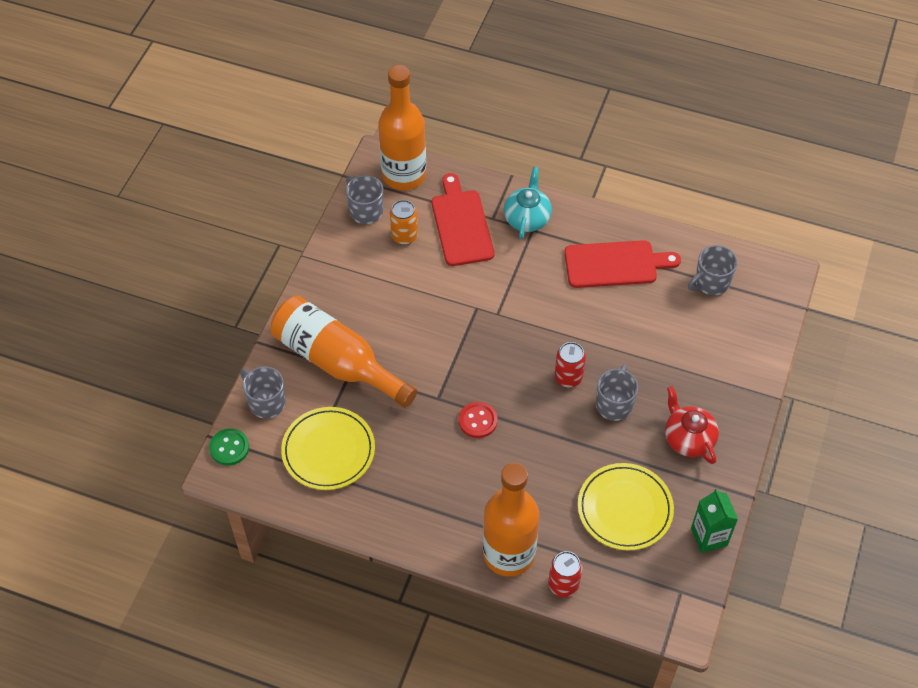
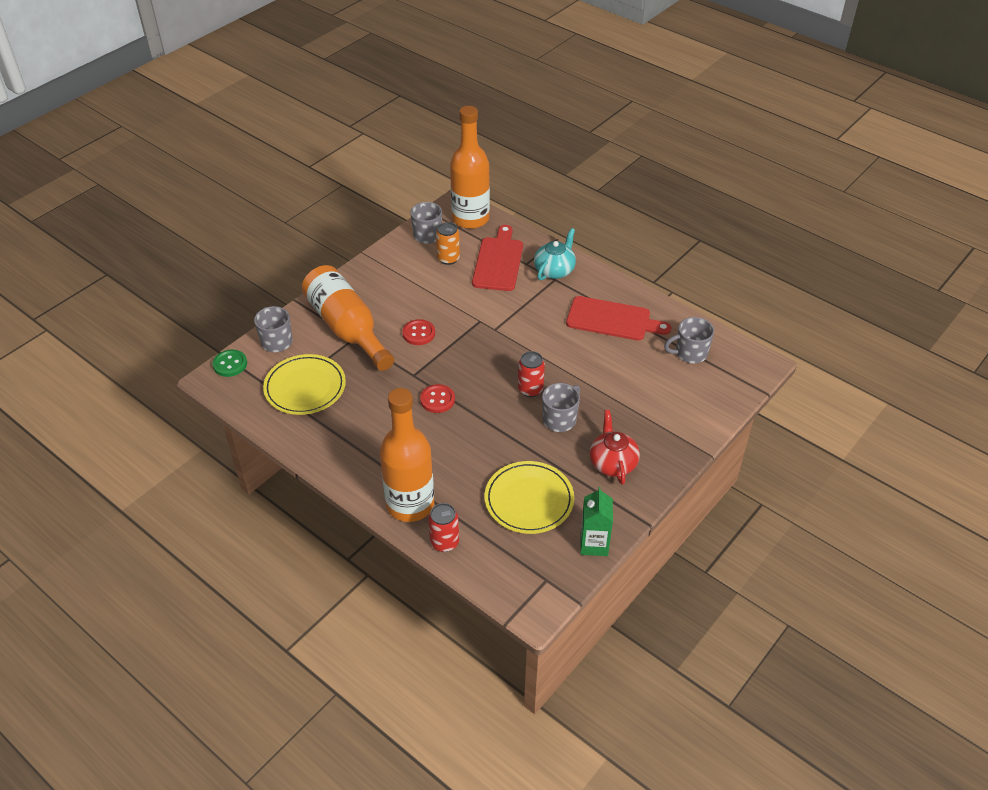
camera: 20 degrees right, 10 degrees down
none -> red button [402,319,435,345]

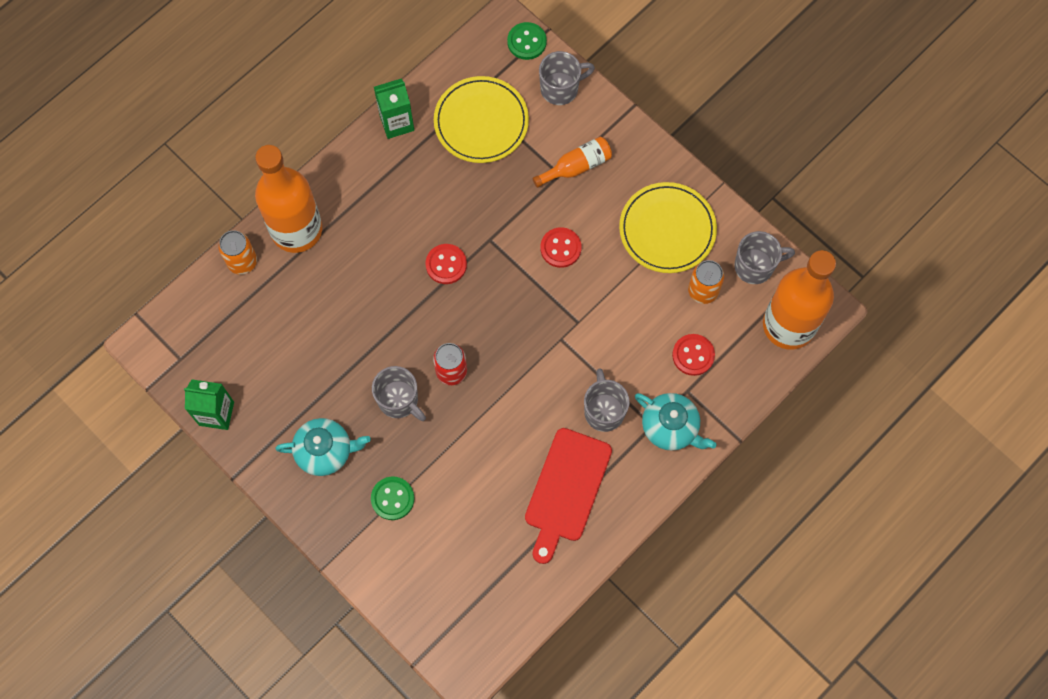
camera: 95 degrees right, 25 degrees up
orange bottle [302,265,394,371] -> orange bottle [533,136,612,188], size x0.48
red can [428,503,459,552] -> orange can [219,230,257,275]
red cutting board [472,225,523,291] -> red button [672,334,715,376]
yellow plate [485,461,574,534] -> yellow plate moved to [619,182,717,273]
red teapot [590,410,640,485] -> turquoise teapot [275,418,371,476]
grey mug [664,317,714,363] -> grey mug moved to [584,368,630,432]
none -> green button [371,477,415,520]
none -> green carton [374,78,414,139]

